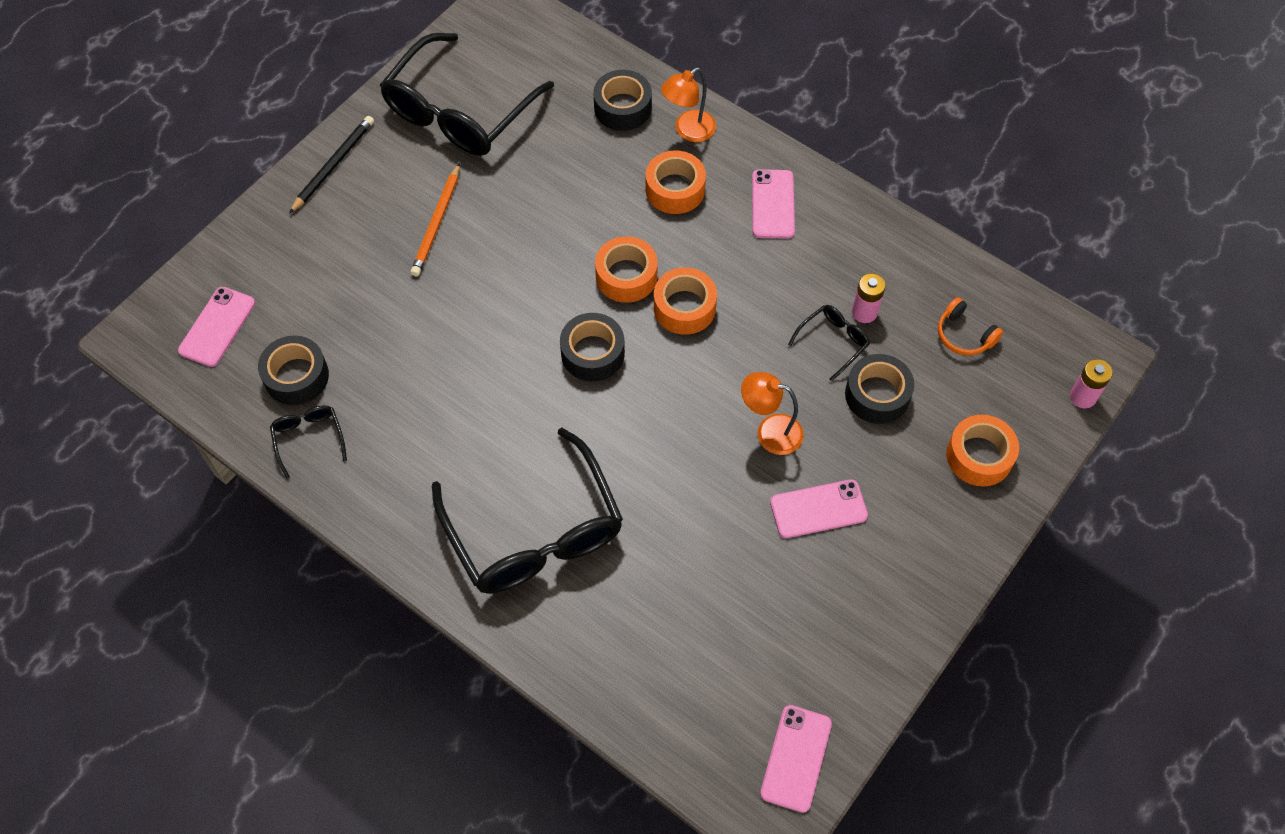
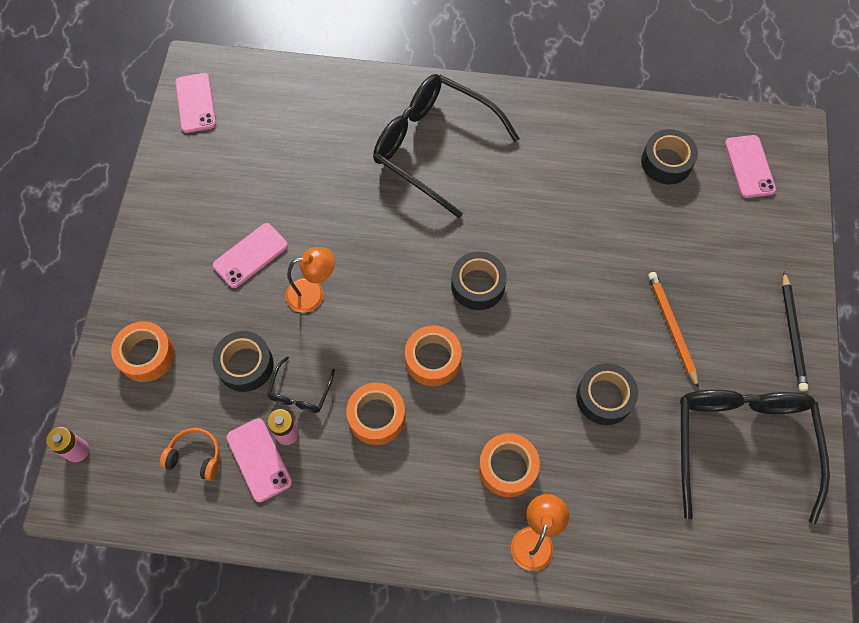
camera: 150 degrees right, 5 degrees up
black glasses [270,405,347,479] -> none
black tape [593,70,652,131] -> black tape moved to [576,363,638,425]
orange tape [595,236,658,303] -> orange tape moved to [346,383,406,445]
pink phone [752,169,795,239] -> pink phone moved to [226,418,292,502]

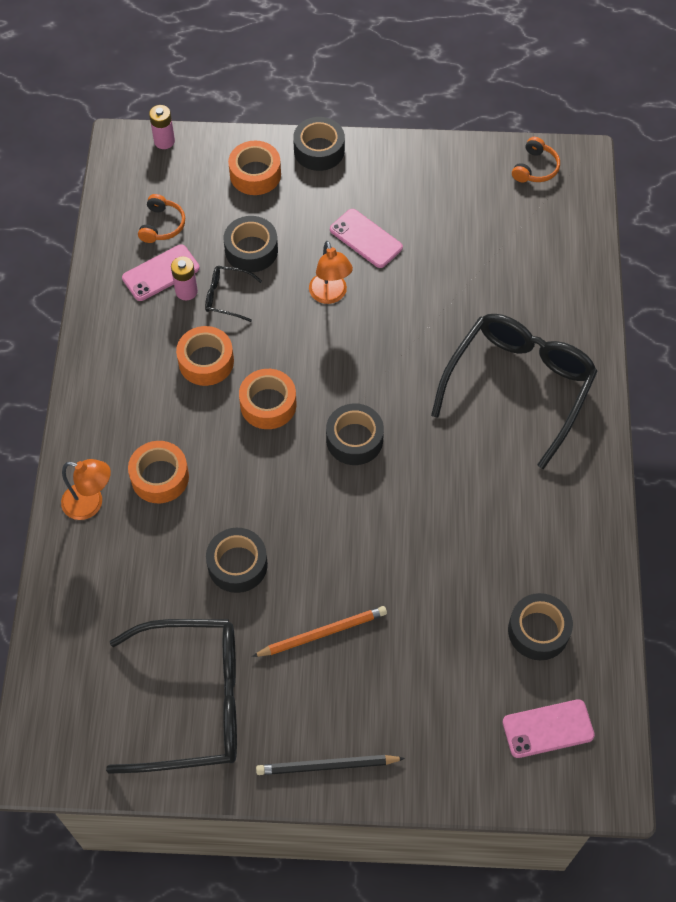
camera: 85 degrees right, 5 degrees down
pink phone [175,73,216,133] -> orange headphones [512,137,560,182]
none -> black tape [293,117,345,171]

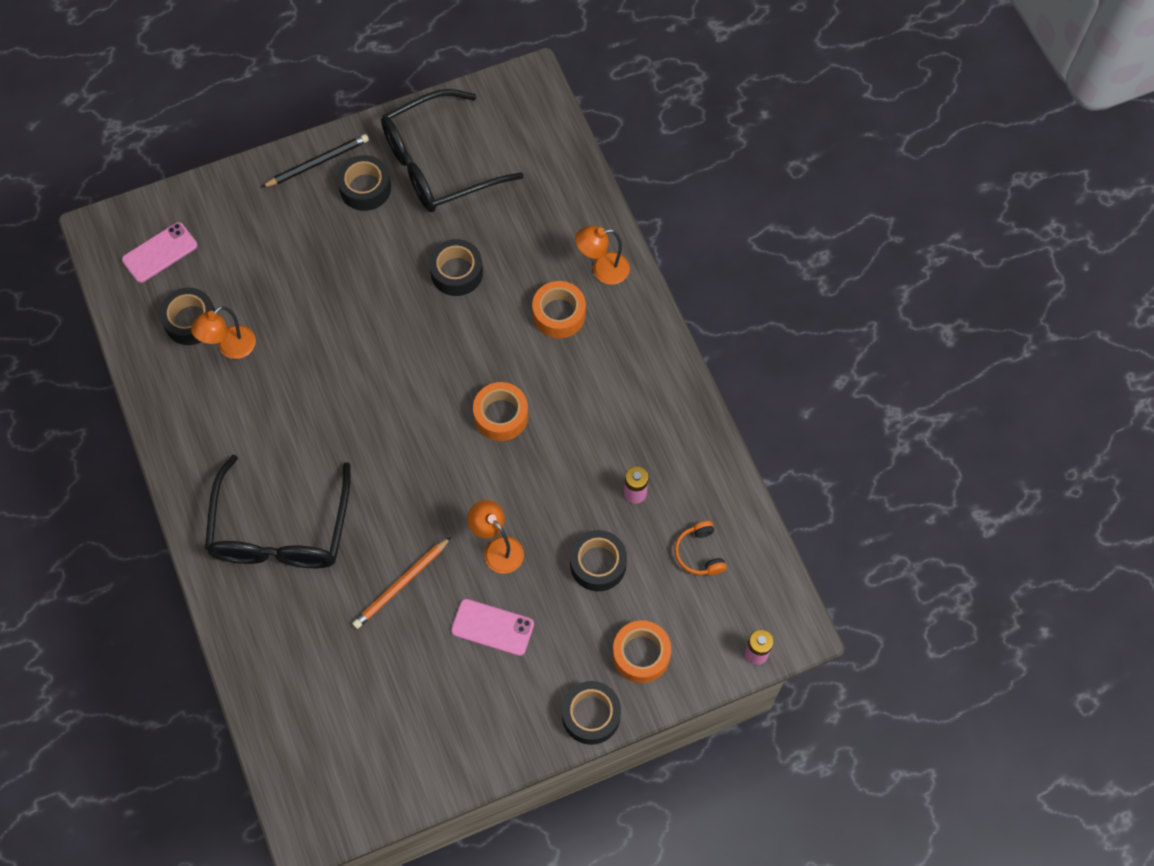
camera: 155 degrees right, 5 degrees up
pink phone [122,245,200,301] -> none
orange tape [176,326,234,386] -> none
black glasses [205,266,262,322] -> none
orange pencil [252,606,387,657] -> orange pencil moved to [352,537,451,629]
black tape [326,403,384,465] -> black tape moved to [337,155,391,211]
orange headphones [512,137,560,182] -> none
none -> orange lamp [191,306,256,359]

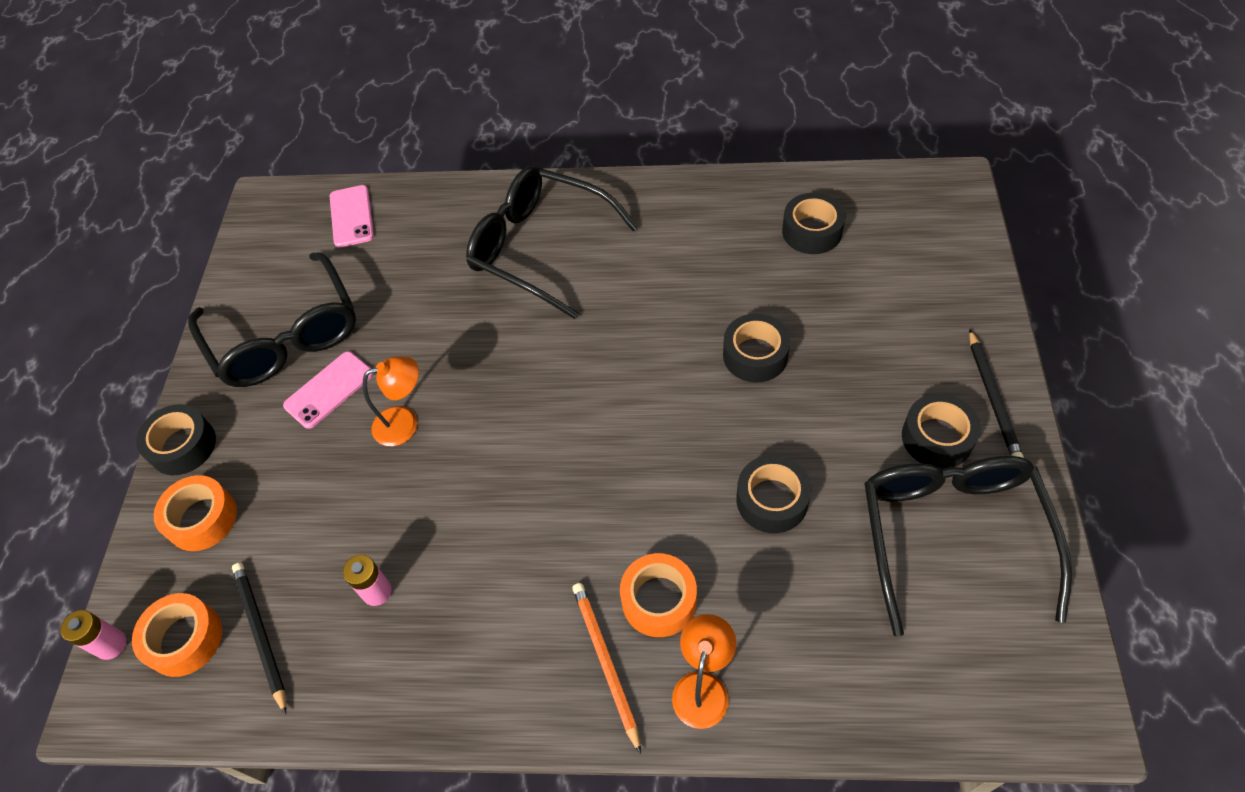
camera: 120 degrees right, 10 degrees down
pink phone [122,222,197,283] -> pink phone moved to [330,185,374,248]
orange lamp [191,306,256,359] -> none
orange pencil [352,537,451,629] -> orange pencil moved to [572,583,641,754]
orange tape [473,382,528,441] -> orange tape moved to [132,593,222,677]
black tape [570,530,627,591] -> black tape moved to [723,314,790,383]
orange headphones [674,521,727,575] -> black pencil [232,563,286,715]
none -> black glasses [188,252,356,387]

